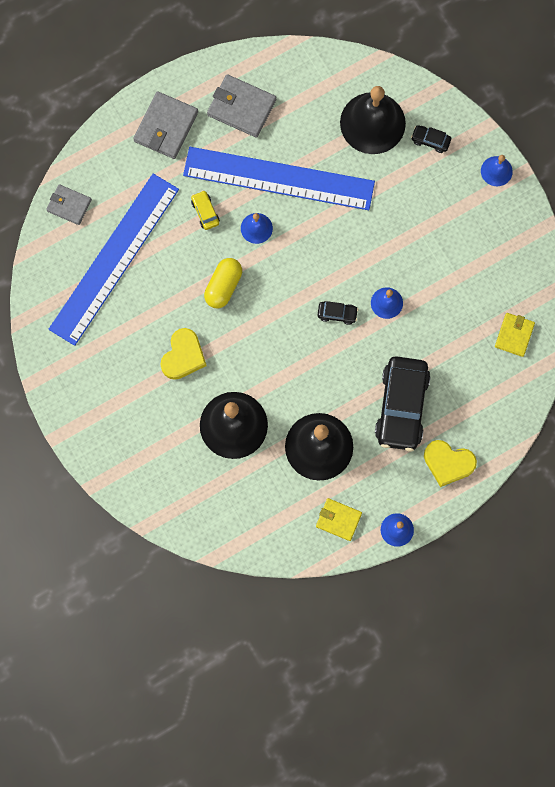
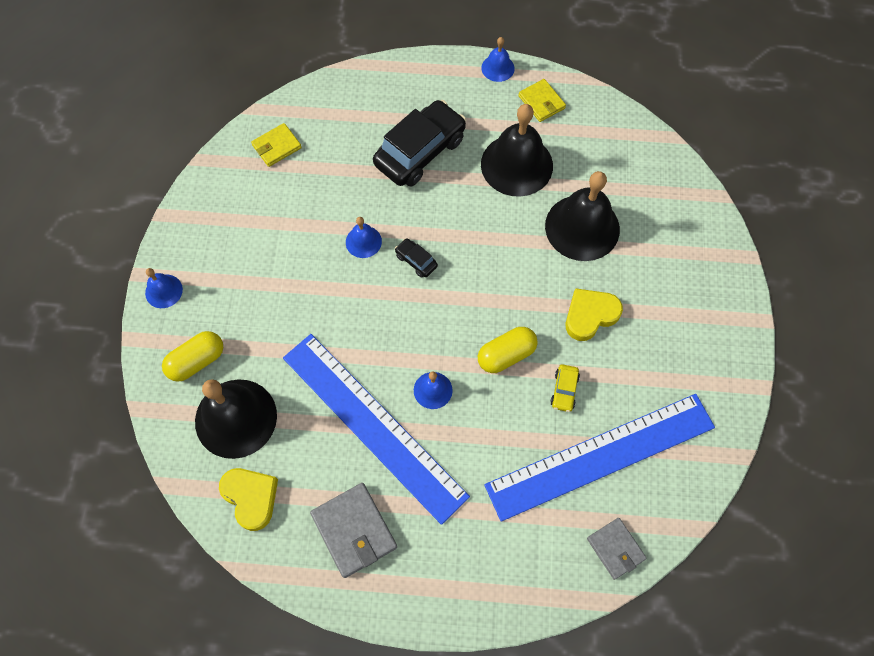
camera: 145 degrees left, 10 degrees down
grey wallet [133,91,198,159] -> none
yellow car [191,190,220,230] -> yellow car moved to [550,364,580,412]
black car [411,125,451,153] -> yellow capsule [162,331,223,382]
yellow heart [424,440,477,487] -> yellow heart moved to [219,468,278,531]

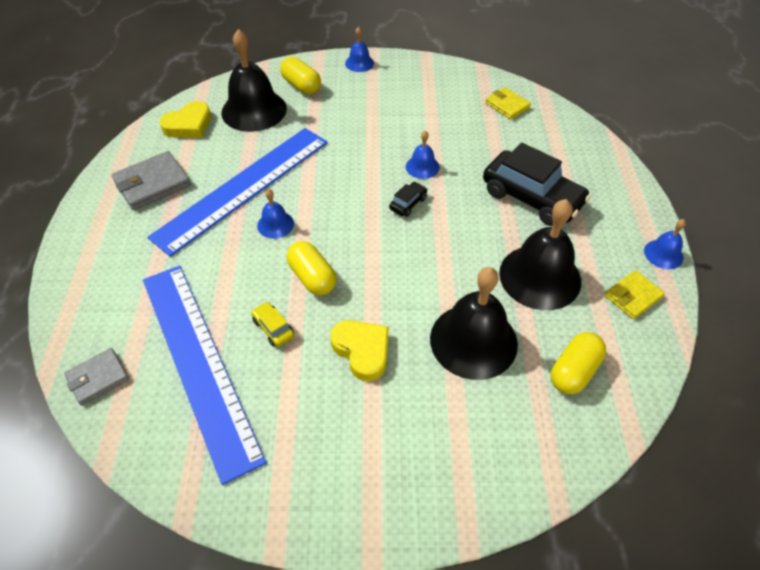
camera: 85 degrees right, 15 degrees down
yellow car [550,364,580,412] -> yellow car turned 45 degrees clockwise [251,302,294,347]
none -> yellow capsule [551,332,606,394]

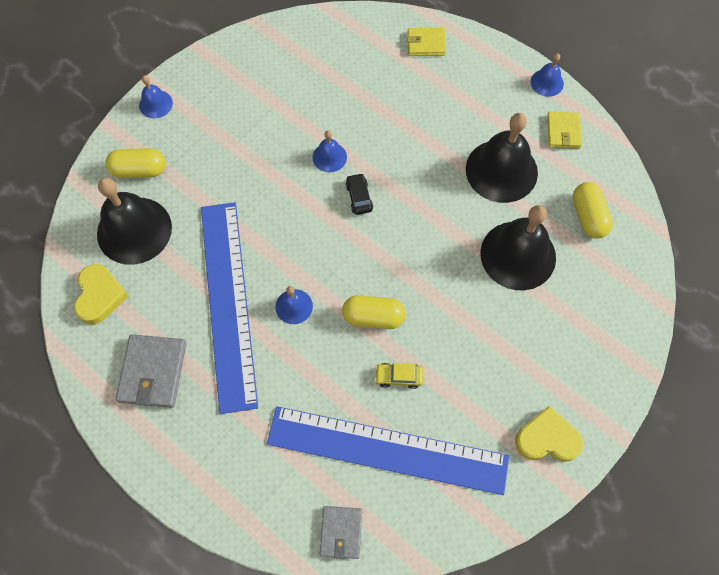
camera: 50 degrees left, 15 degrees up
yellow heart [330,320,389,381] -> yellow heart moved to [515,406,583,462]
black car [483,142,591,226] -> none
yellow wallet [485,87,531,119] -> yellow wallet moved to [407,28,446,56]

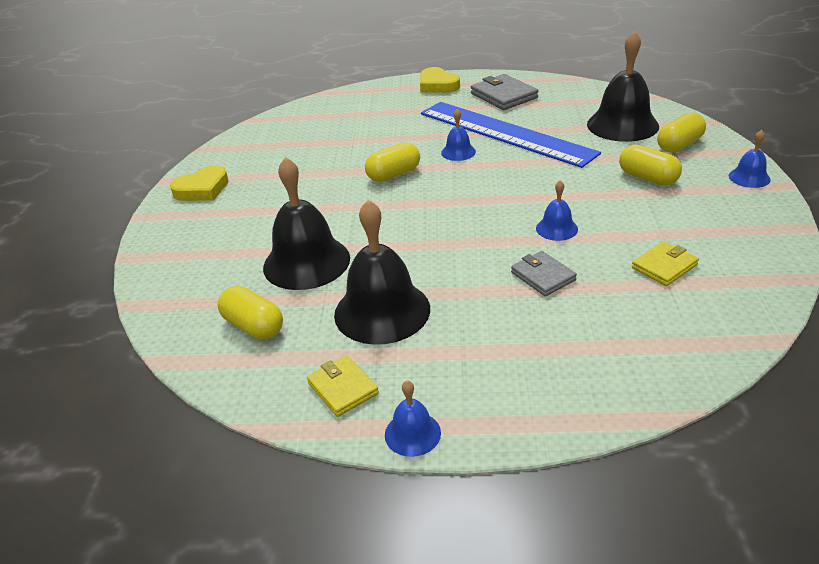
camera: 145 degrees right, 30 degrees down
yellow heart [74,264,129,324] -> yellow heart moved to [420,67,460,93]
blue ruler [267,406,509,495] -> none
grey wallet [320,506,362,559] -> grey wallet moved to [511,251,577,296]
black car [345,173,373,215] -> none
yellow car [375,363,423,389] -> none
yellow wallet [407,28,446,56] -> yellow wallet moved to [632,241,699,286]
none -> yellow capsule [619,144,682,186]

